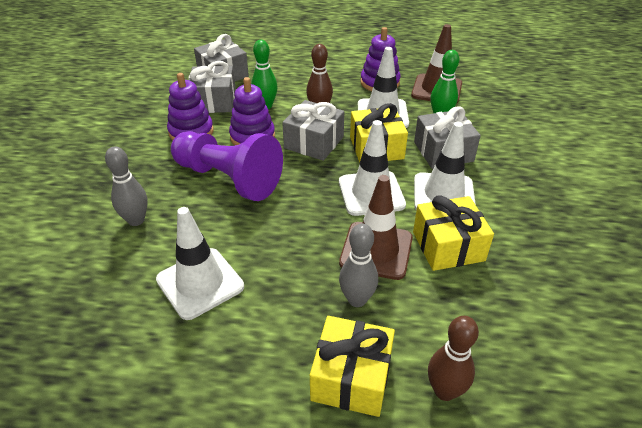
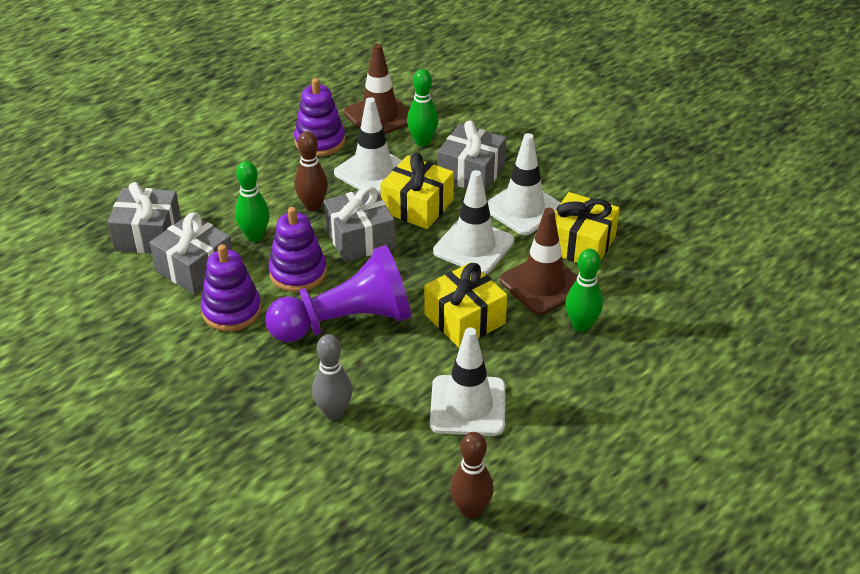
camera: 50 degrees left, 0 degrees up
yellow gift [310,316,395,417] -> yellow gift moved to [424,262,507,348]
grey bowling pin [339,224,378,307] -> green bowling pin [565,249,603,332]
brown bowling pin [428,316,479,401] -> brown bowling pin moved to [450,432,494,519]

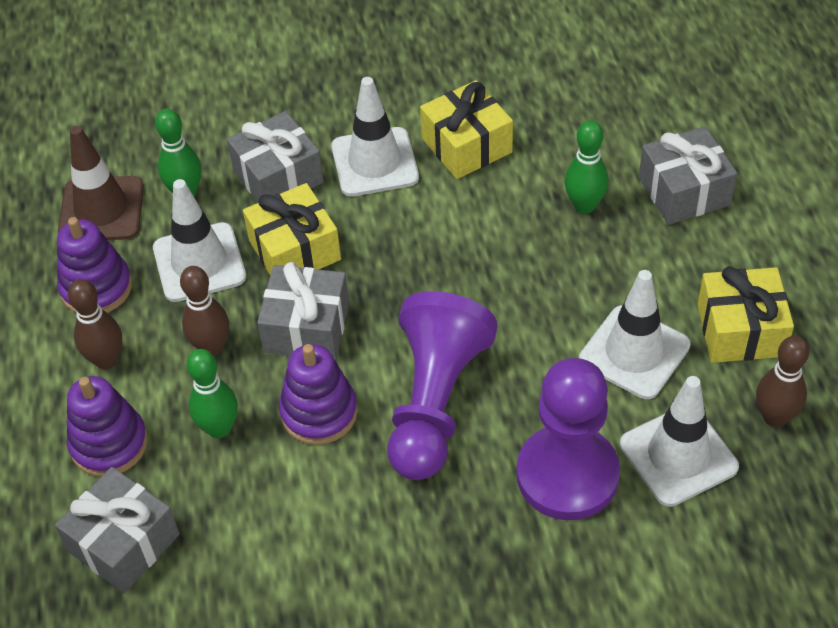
camera: 55 degrees left, 10 degrees up
grey gift [150,213,232,294] -> grey gift moved to [639,126,737,225]
purple stacking toy [201,244,262,331] -> purple stacking toy moved to [67,376,148,477]
grey bowling pin [312,334,352,420] -> purple pawn [517,358,620,520]
yellow gift [424,262,507,348] -> yellow gift moved to [697,266,794,363]
white traffic cone [433,170,514,274] -> white traffic cone moved to [620,376,739,507]
brown traffic cone [500,208,577,315] -> none
none -> brown bowling pin [68,279,122,369]

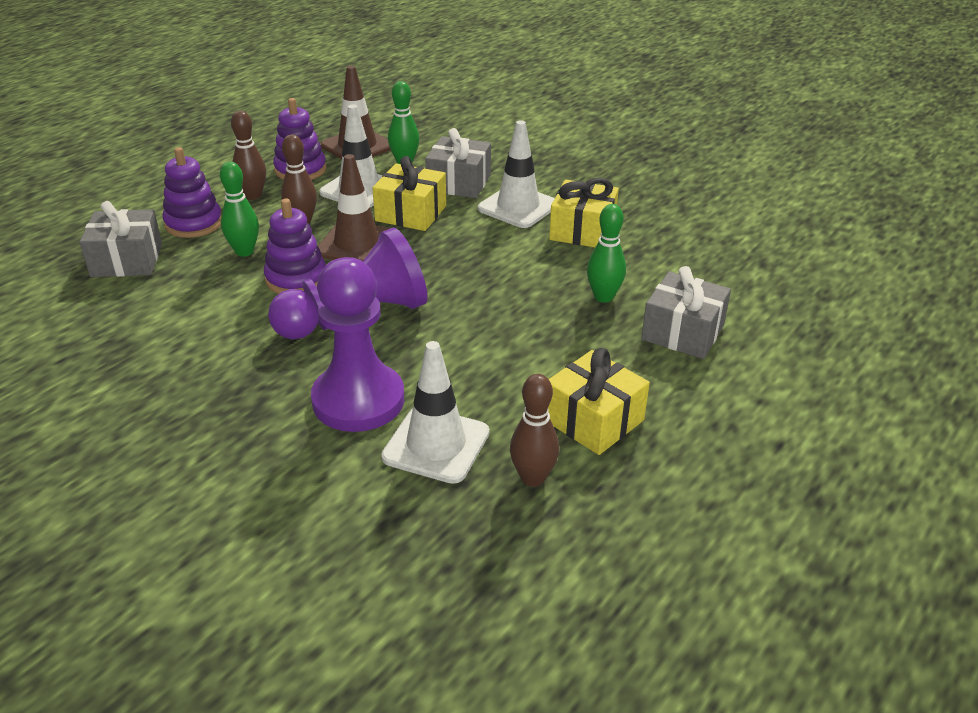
camera: 45 degrees right, 15 degrees down
grey gift [257,262,349,360] -> brown traffic cone [318,154,390,261]
white traffic cone [579,270,691,399] -> none

